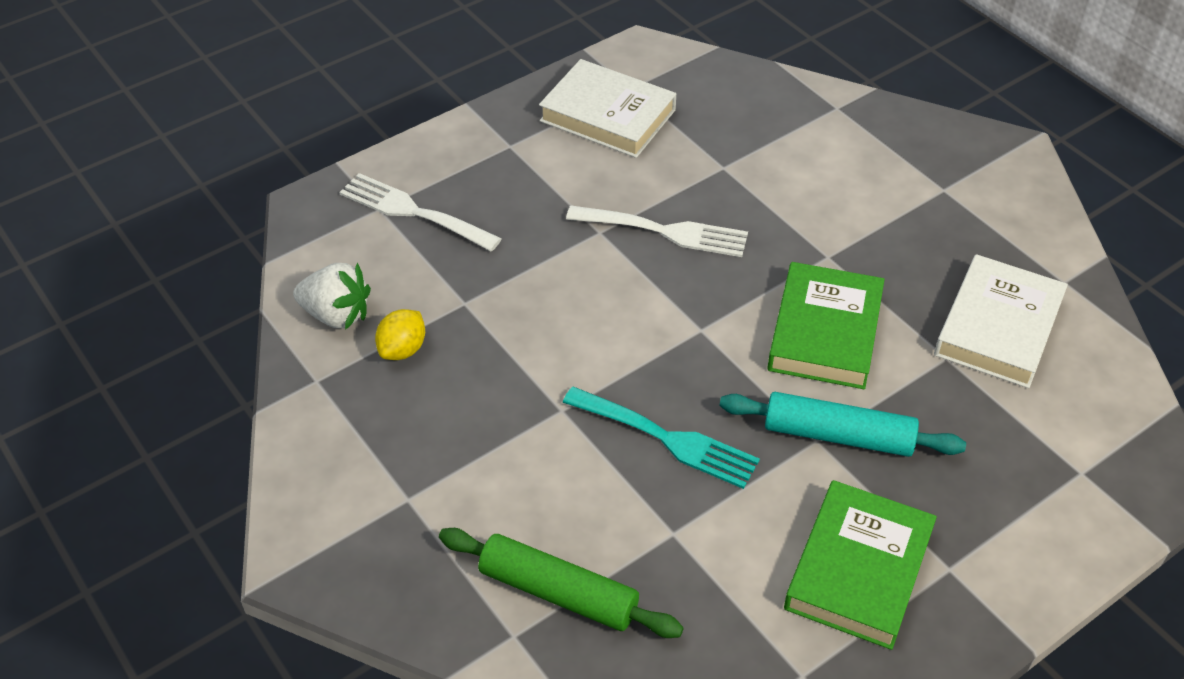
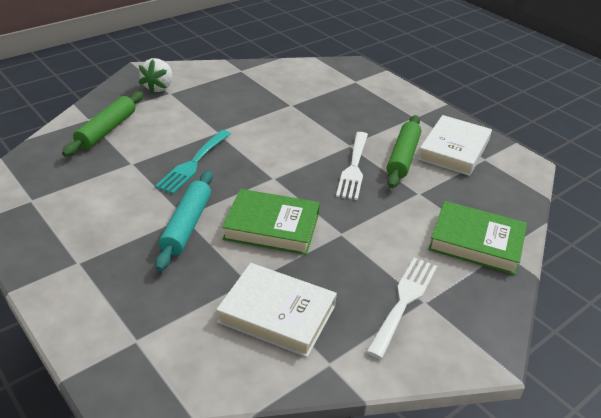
camera: 85 degrees right, 10 degrees down
white strawberry [293,263,371,330] -> white strawberry moved to [139,58,173,94]
white fork [339,173,502,252] -> white fork moved to [366,258,437,359]
yellow lemon [375,309,425,360] -> none
green book [784,480,937,650] -> green book moved to [428,201,527,275]
none -> green rolling pin [387,115,421,188]

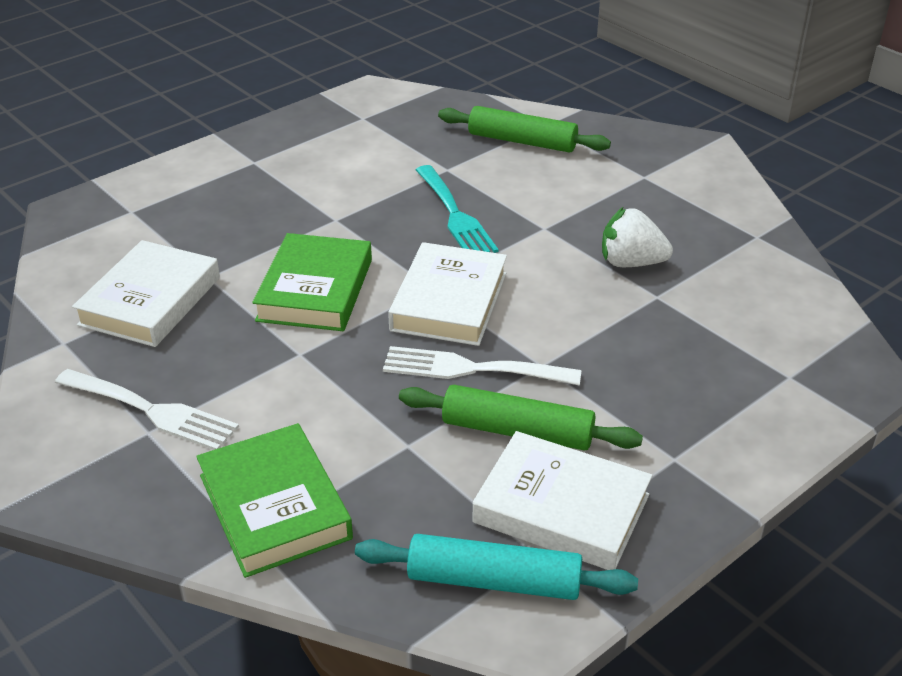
camera: 90 degrees right, 0 degrees up
white strawberry [139,58,173,94] -> white strawberry moved to [602,207,673,267]
turquoise fork [155,130,231,194] -> turquoise fork turned 135 degrees counterclockwise [416,165,499,253]
turquoise rolling pin [155,171,213,271] -> turquoise rolling pin moved to [355,534,638,600]
green book [428,201,527,275] -> green book turned 45 degrees counterclockwise [196,423,353,578]
none -> white book [388,242,507,346]

